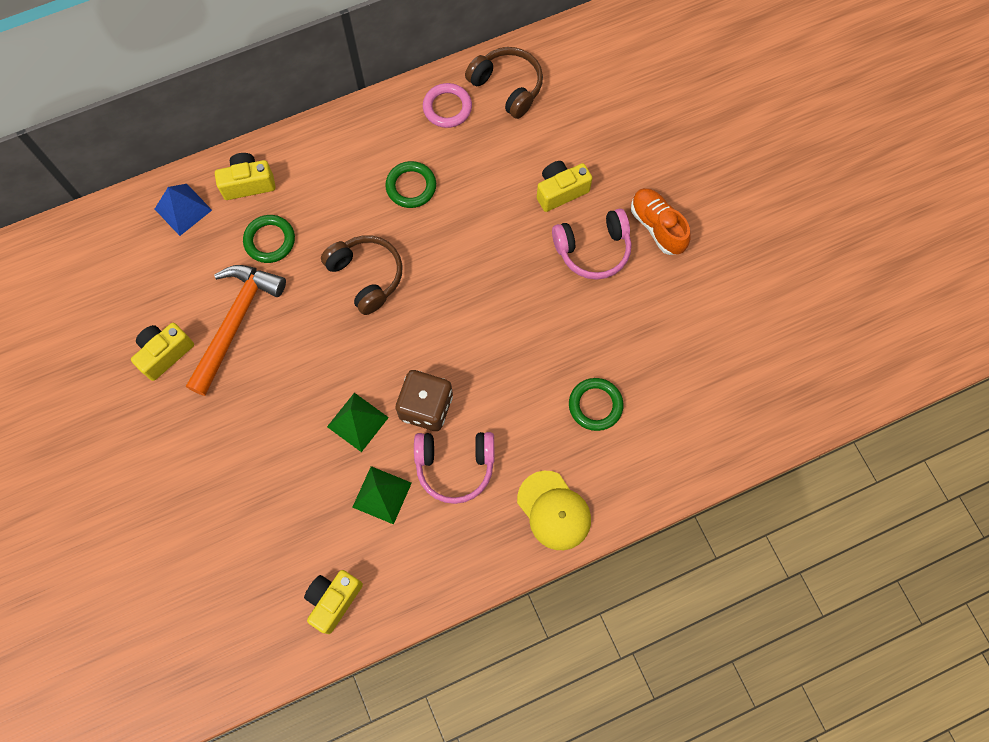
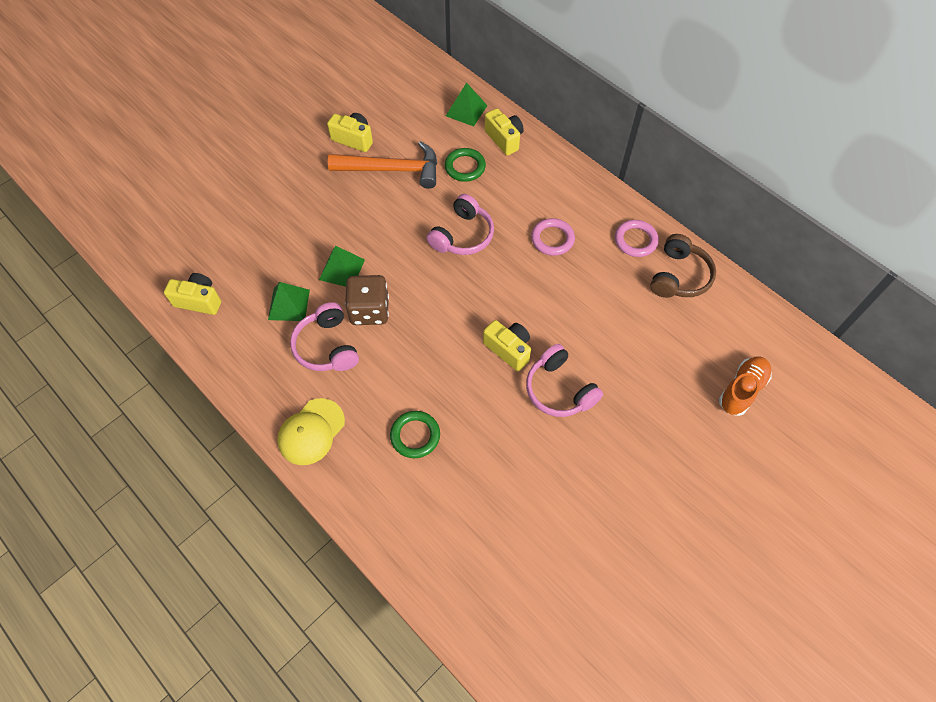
camera: 70 degrees right, 10 degrees down
blue pyramid [155,184,212,236] -> green pyramid [446,82,488,126]
brown headphones [321,235,403,315] -> pink headphones [426,194,494,255]
green ring [385,161,436,208] -> pink ring [531,218,575,256]
yellow camera [537,161,592,212] -> yellow camera moved to [483,320,531,371]
orange shoe [631,188,691,255] -> orange shoe moved to [719,357,772,416]

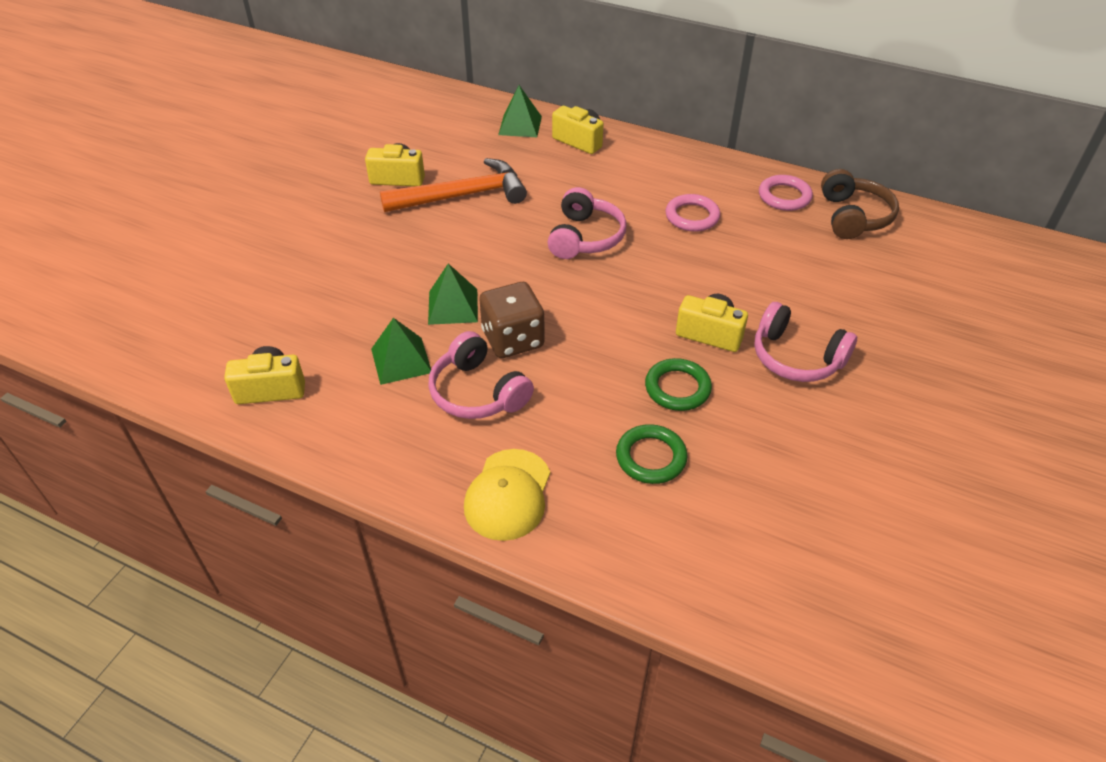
camera: 20 degrees left, 15 degrees down
green ring [445,148,486,182] -> green ring moved to [645,358,712,411]
orange shoe [719,357,772,416] -> none

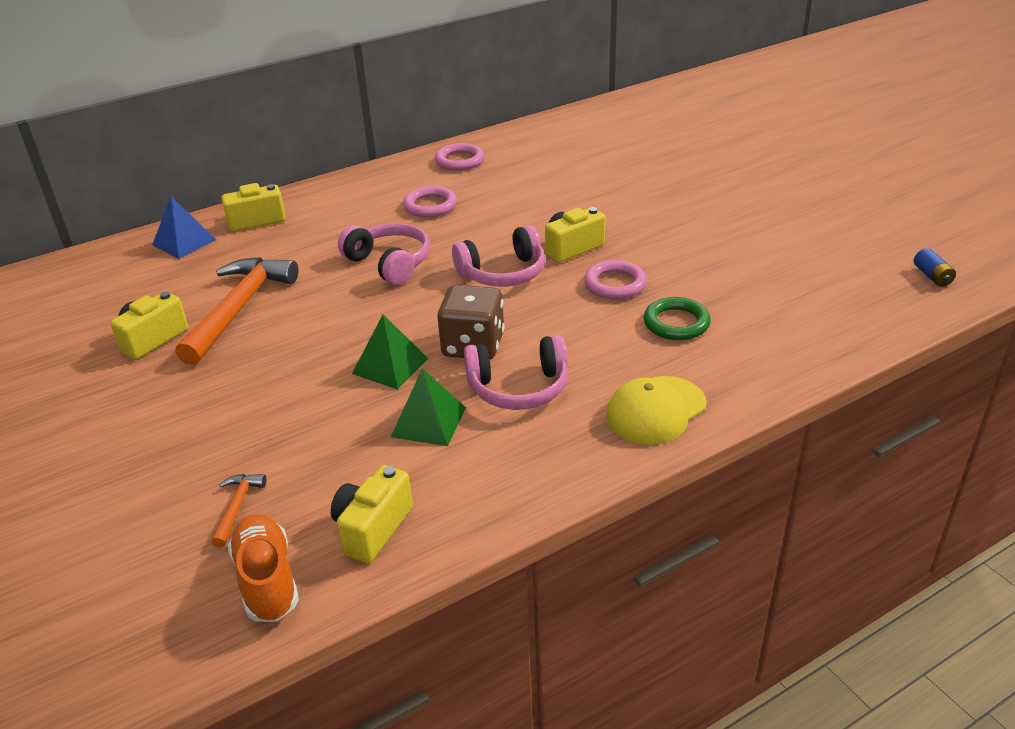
camera: 55 degrees left, 10 degrees down
yellow cap [464,449,550,541] -> yellow cap turned 90 degrees clockwise [606,376,707,445]
green pyramid [498,85,542,137] -> blue pyramid [152,197,216,259]
green ring [645,358,712,411] -> pink ring [584,260,647,299]
pink headphones [754,302,857,382] -> pink headphones moved to [452,225,545,287]
brown headphones [821,169,899,239] -> none
none -> orange hammer [211,474,266,547]
none -> orange shoe [228,514,299,622]
none -> blue battery [914,248,956,287]

